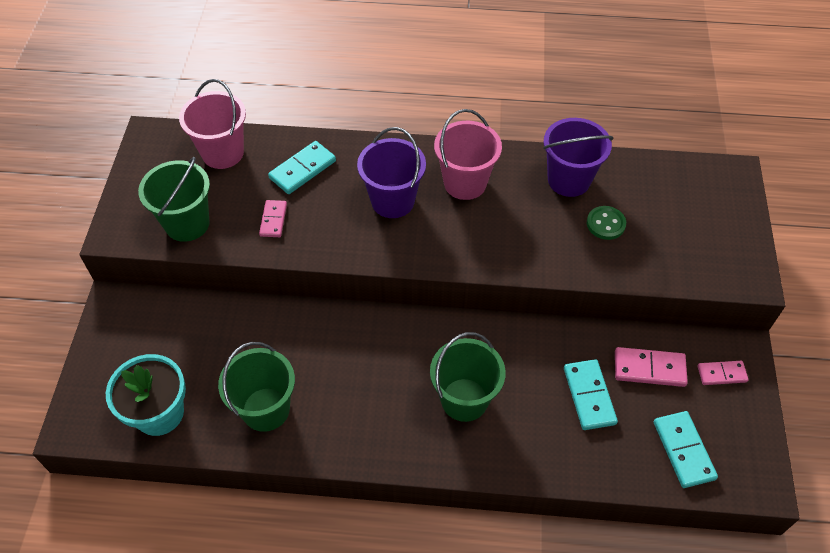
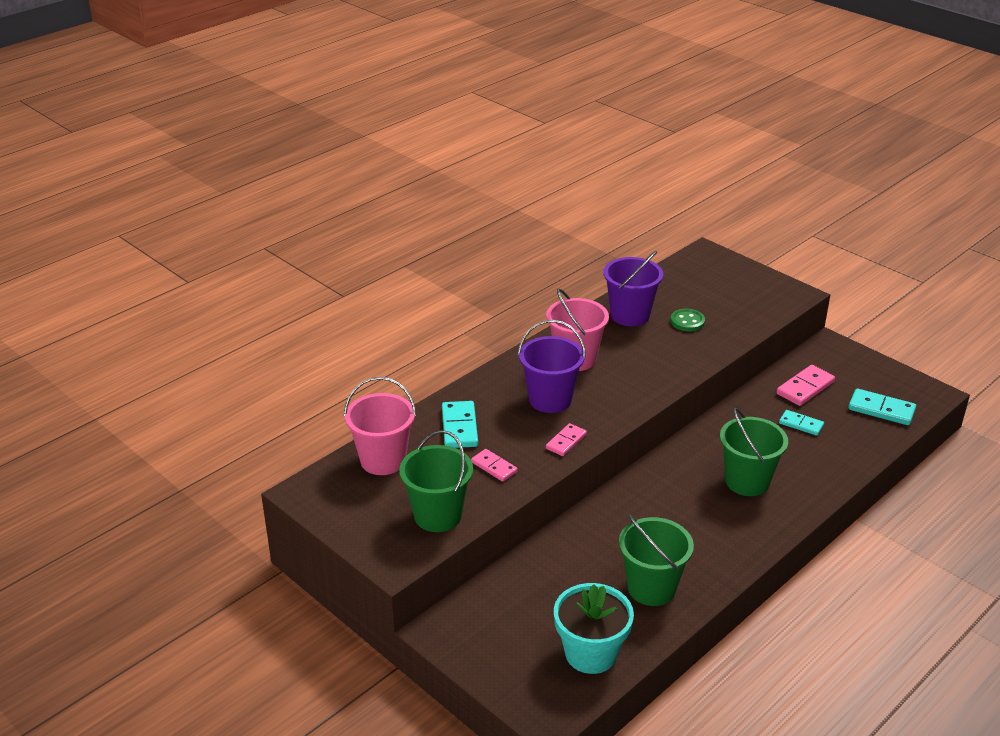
camera: 50 degrees left, 20 degrees down
turquoise domino [564,359,618,430] -> turquoise domino [779,410,824,436], size x0.65
pink domino [698,361,749,385] -> pink domino moved to [546,423,587,456]

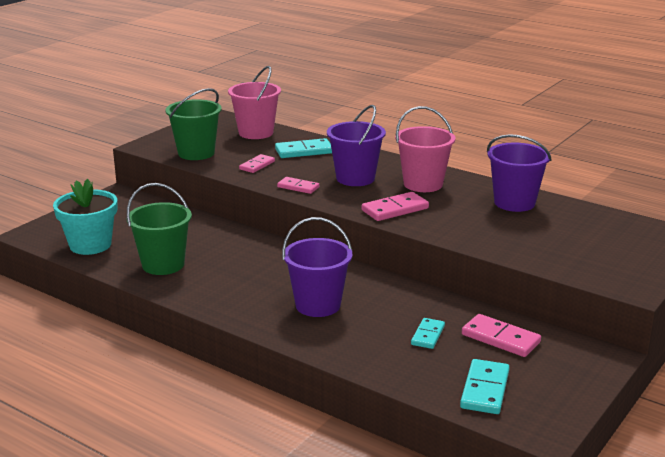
camera: 80 degrees right, 10 degrees down
green button [670,309,705,332] -> none
green bucket [720,408,788,496] -> purple bucket [282,217,352,317]
none -> pink domino [362,192,429,221]

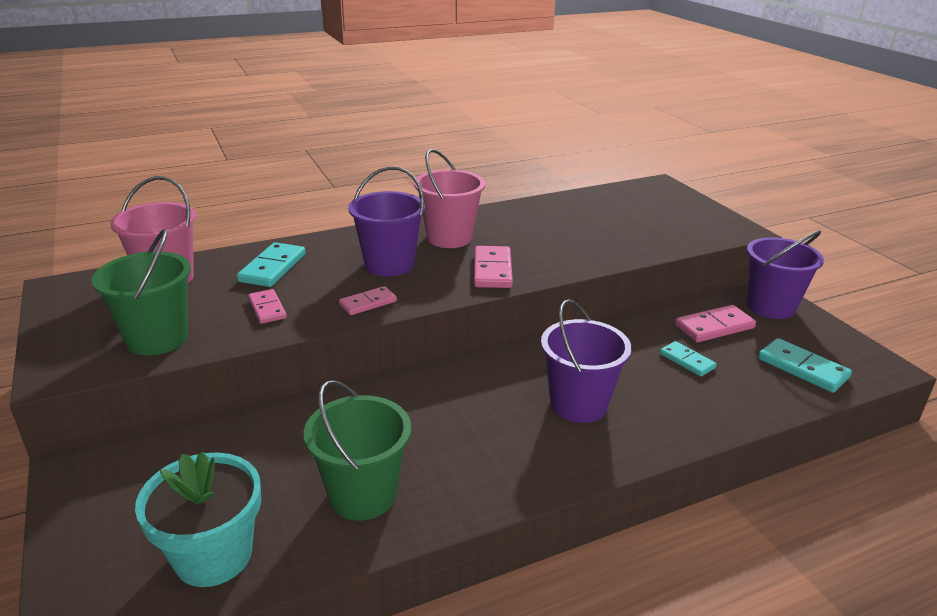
camera: 60 degrees left, 5 degrees up
purple bucket [487,134,552,212] -> purple bucket moved to [747,231,824,319]

